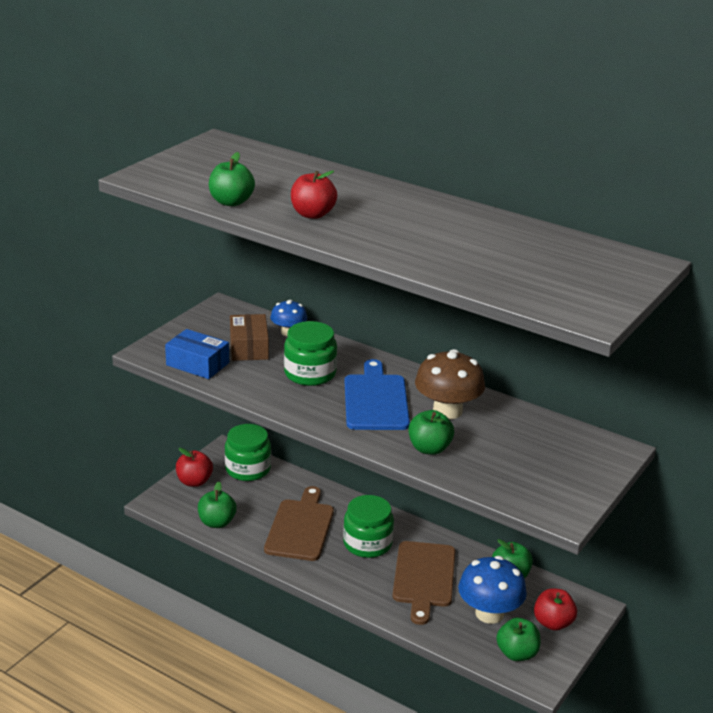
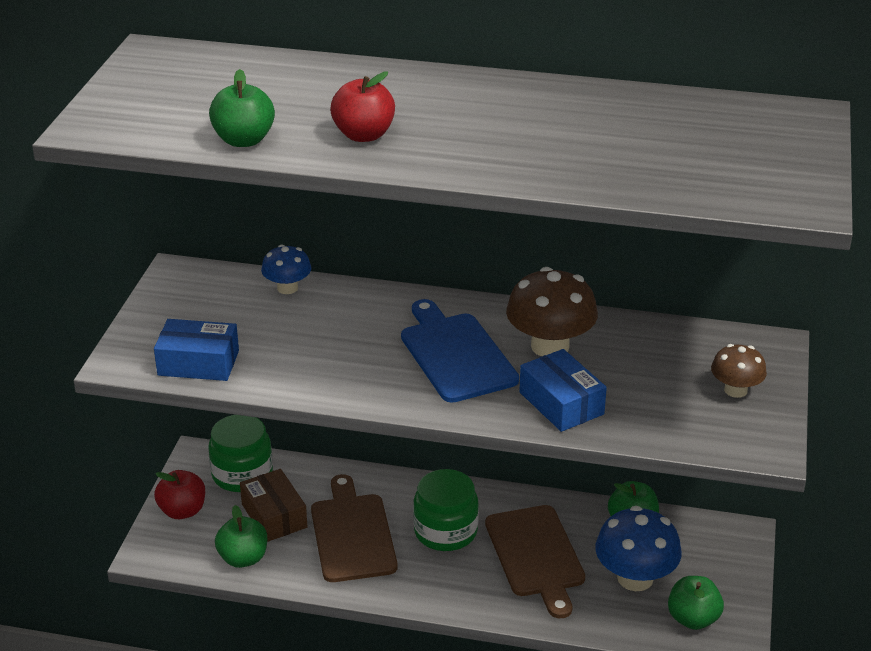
camera: 20 degrees left, 5 degrees up
brown box [230,314,269,361] -> brown box moved to [240,469,307,542]
green jar [284,321,337,386] -> none
green apple [409,410,454,455] -> blue box [519,349,607,432]
red apple [534,588,577,631] -> none
none -> brown mushroom [711,344,767,398]

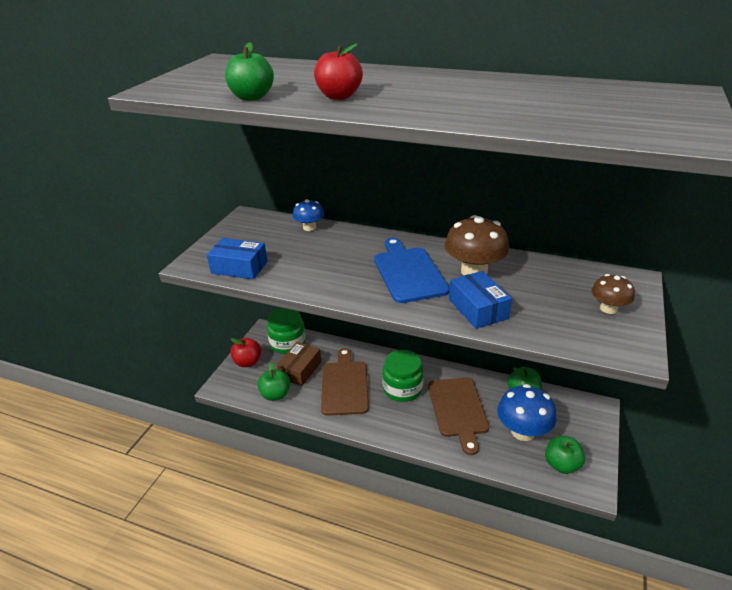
camera: 10 degrees right, 0 degrees up
brown box [240,469,307,542] -> brown box turned 45 degrees clockwise [277,342,321,386]

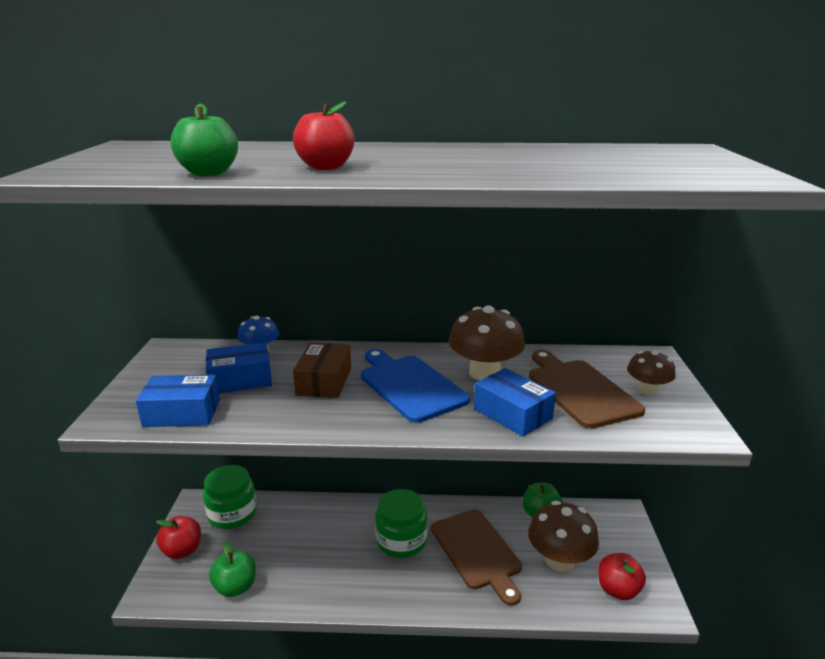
camera: 20 degrees left, 10 degrees down
brown box [277,342,321,386] -> brown box moved to [293,342,351,398]
brown cutting board [321,348,369,416] -> brown cutting board moved to [529,350,645,429]
blue mushroom [497,384,556,441] -> brown mushroom [528,501,599,572]
green apple [545,436,585,474] -> red apple [598,553,646,600]
none -> blue box [206,342,272,393]

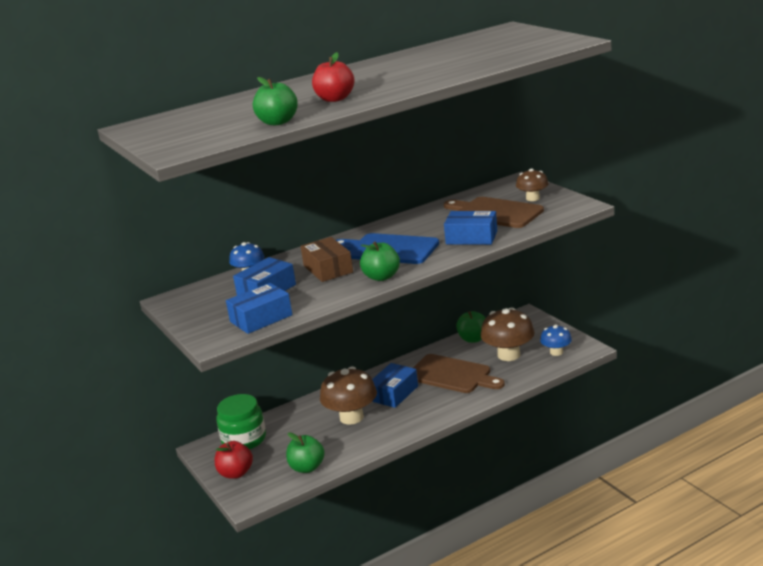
camera: 30 degrees left, 0 degrees up
green jar [375,489,428,558] -> blue box [372,363,418,408]
brown mushroom [449,306,525,380] -> brown mushroom moved to [320,366,377,425]
red apple [598,553,646,600] -> blue mushroom [540,325,572,356]
none -> green apple [360,241,400,281]

